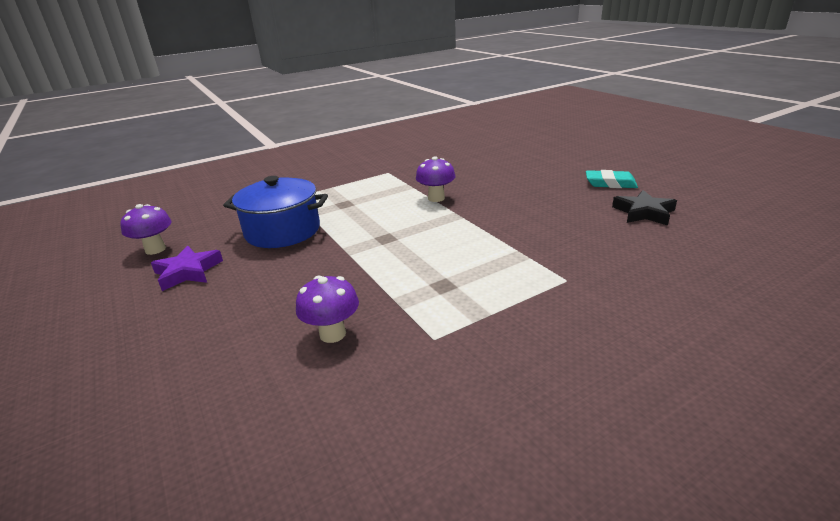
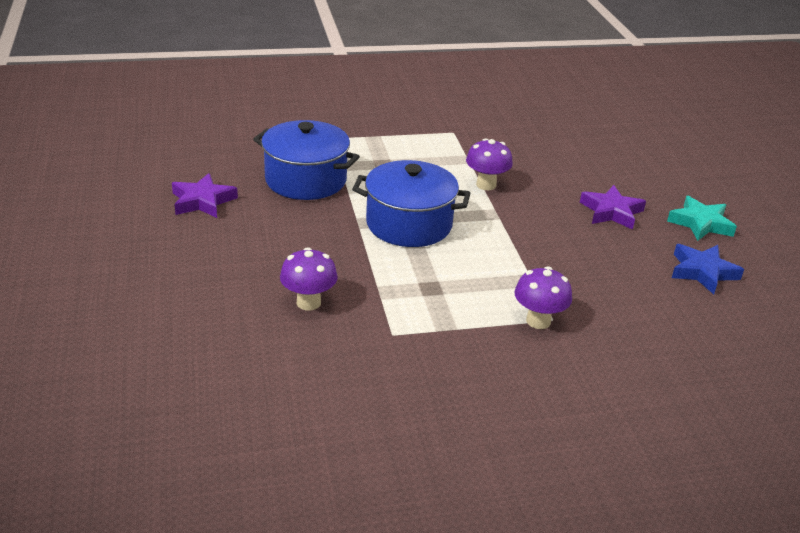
camera: 15 degrees right, 5 degrees up
purple mushroom [120,204,172,255] -> purple mushroom moved to [514,266,572,329]
turquoise eraser [586,170,638,188] -> turquoise star [667,196,737,241]
black star [612,190,677,225] -> blue star [672,244,744,294]
none -> blue pot [352,160,471,247]
none -> purple star [580,185,646,230]

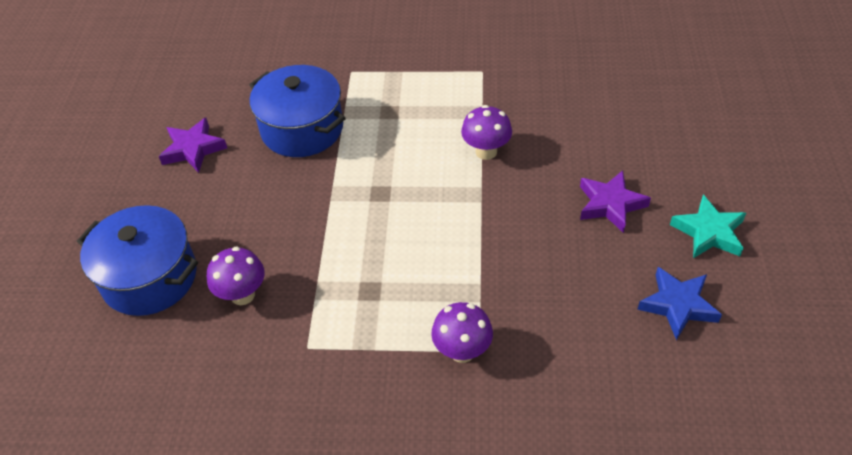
camera: 20 degrees right, 15 degrees up
blue pot [352,160,471,247] -> blue pot moved to [77,205,198,316]

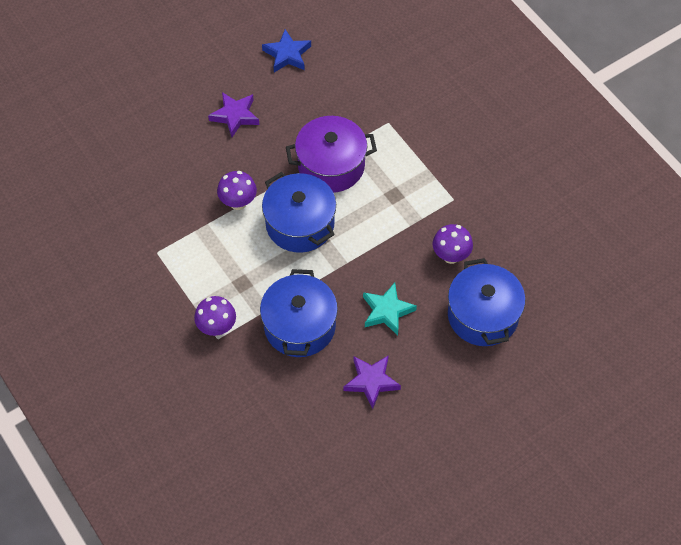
camera: 130 degrees left, 10 degrees up
purple mushroom [431,302,493,363] -> purple mushroom moved to [194,296,236,336]
turquoise star [670,195,746,258] -> turquoise star moved to [363,283,417,336]
none -> blue pot [262,172,336,253]
none -> purple pot [286,116,377,193]

